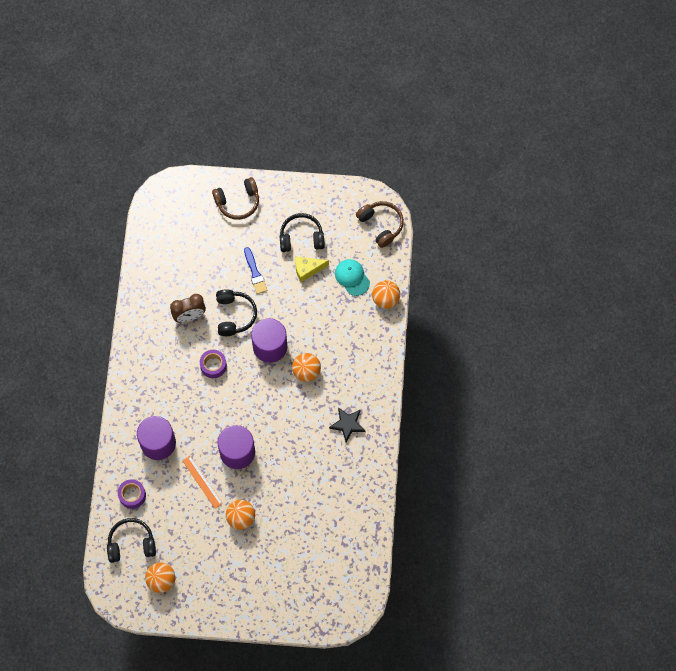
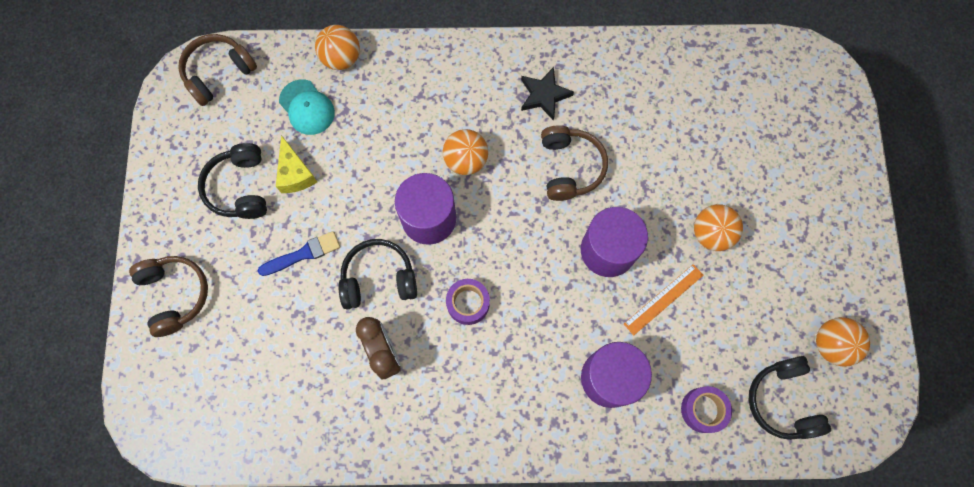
camera: 95 degrees left, 5 degrees up
turquoise cap [335,259,370,296] -> turquoise cap turned 90 degrees counterclockwise [279,79,335,135]
none -> brown headphones [541,125,608,201]

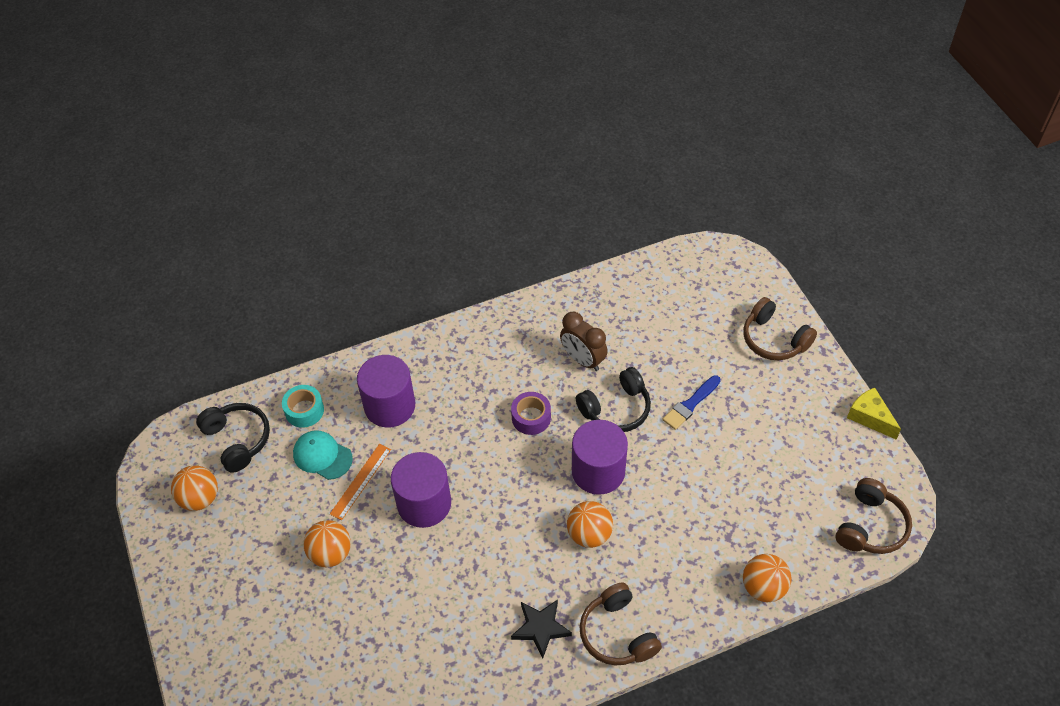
camera: 160 degrees right, 20 degrees down
black headphones [198,143,267,219] -> none
yellow cheese [276,135,317,193] -> yellow cheese moved to [847,388,901,439]
turquoise cap [279,79,335,135] -> turquoise cap moved to [293,430,353,480]
brown headphones [541,125,608,201] -> brown headphones moved to [579,582,662,665]
purple tape [681,386,732,433] -> turquoise tape [282,385,324,428]

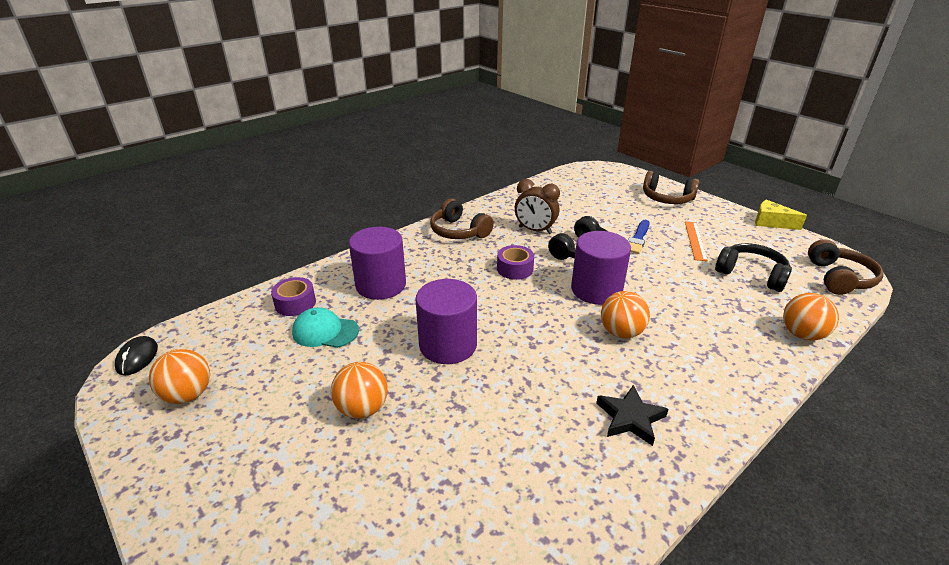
camera: 20 degrees left, 20 degrees down
black headphones [196,403,270,473] -> black headphones moved to [715,243,792,292]
turquoise tape [282,385,324,428] -> purple tape [271,277,316,316]
orange ruler [330,444,391,520] -> orange ruler moved to [685,221,708,261]
brown headphones [579,582,662,665] -> brown headphones moved to [430,198,494,239]
none -> black mouse [115,336,158,376]

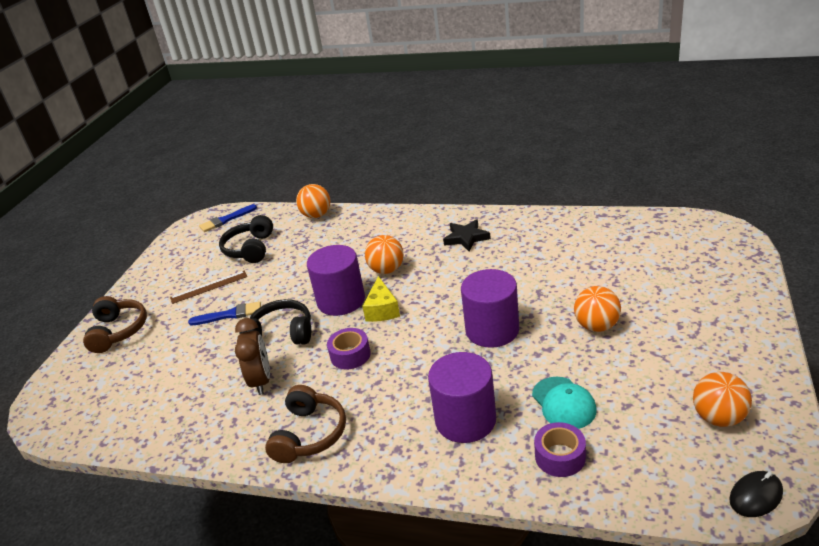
camera: 120 degrees left, 0 degrees up
orange ruler [685,221,708,261] -> brown ruler [170,271,247,304]
yellow cheese [755,200,807,230] -> yellow cheese moved to [362,276,400,322]
brown headphones [808,239,884,295] -> blue brush [199,204,257,232]

